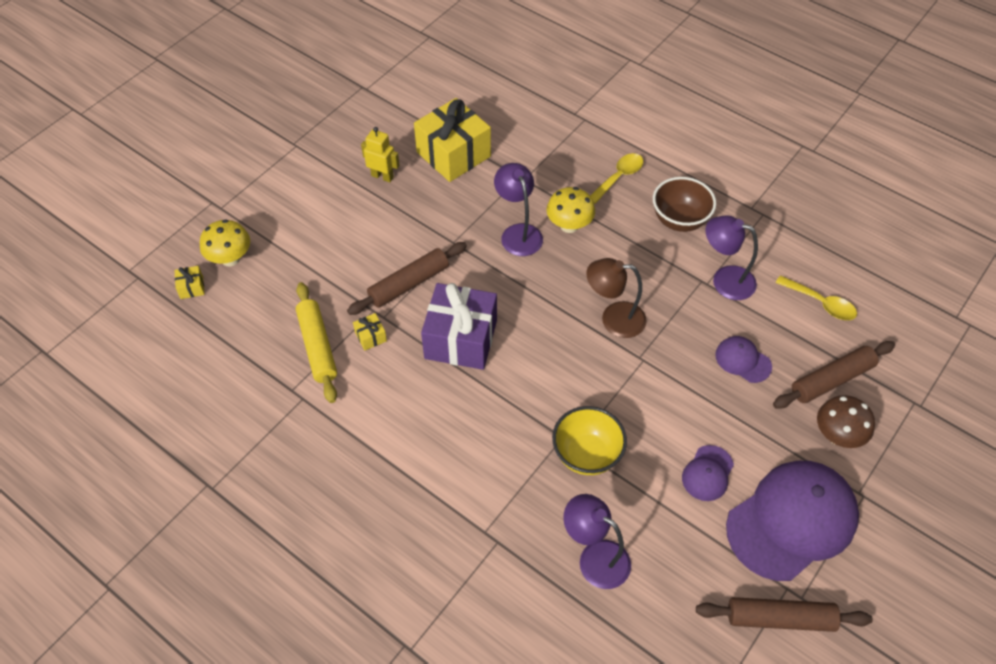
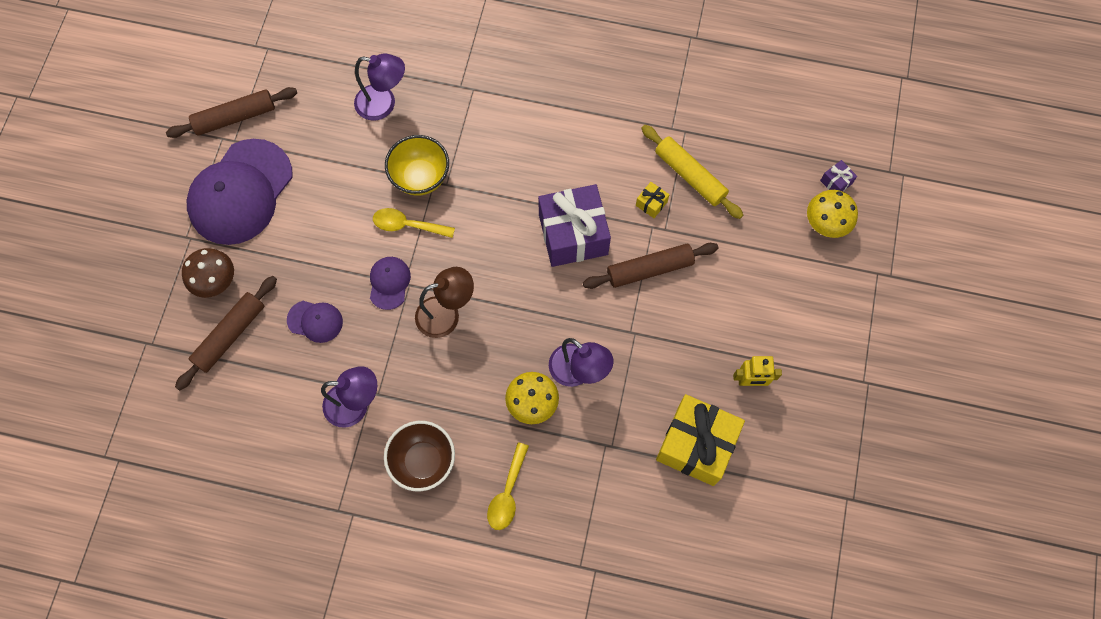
camera: 155 degrees right, 15 degrees up
yellow gift [174,266,205,299] -> purple gift [820,160,857,192]
brown rolling pin [347,242,467,315] -> brown rolling pin turned 45 degrees clockwise [583,243,719,289]
purple cap [682,445,734,501] -> purple cap moved to [370,257,411,310]
yellow spoon [776,275,857,320] -> yellow spoon moved to [373,208,455,238]

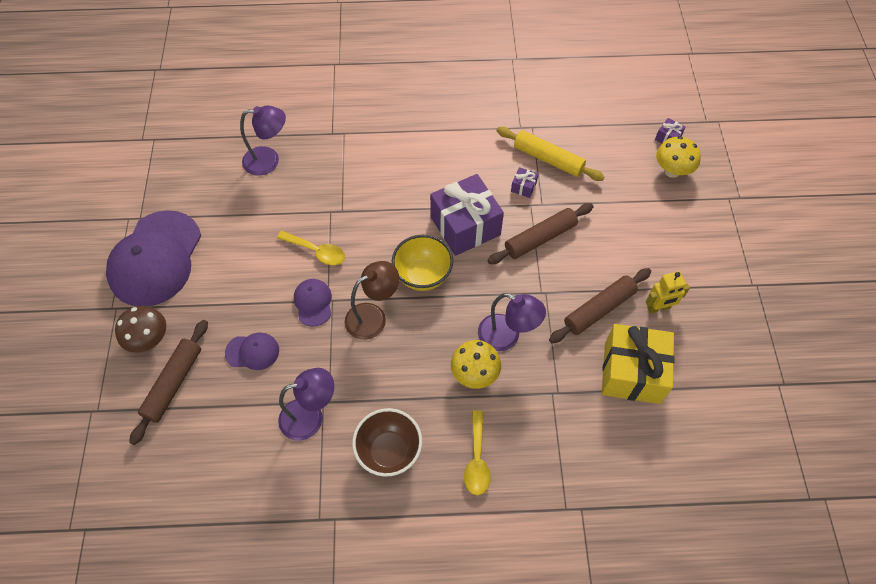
camera: 15 degrees left, 10 degrees down
brown rolling pin [166,87,297,138] -> brown rolling pin moved to [549,268,651,343]
yellow spoon [373,208,455,238] -> yellow spoon turned 150 degrees counterclockwise [277,231,345,265]
yellow bowl [385,135,449,196] -> yellow bowl moved to [392,235,453,291]
yellow gift [636,182,669,218] -> purple gift [511,167,538,198]

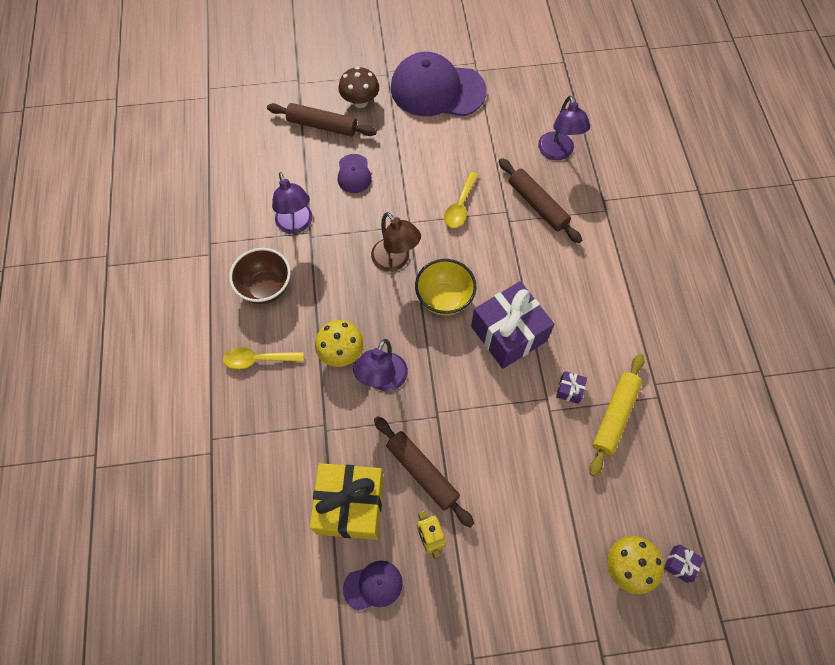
camera: 85 degrees right, 5 degrees up
purple cap [294,279,332,327] -> purple cap moved to [343,561,403,610]
brown rolling pin [488,203,594,264] -> brown rolling pin moved to [499,158,582,243]

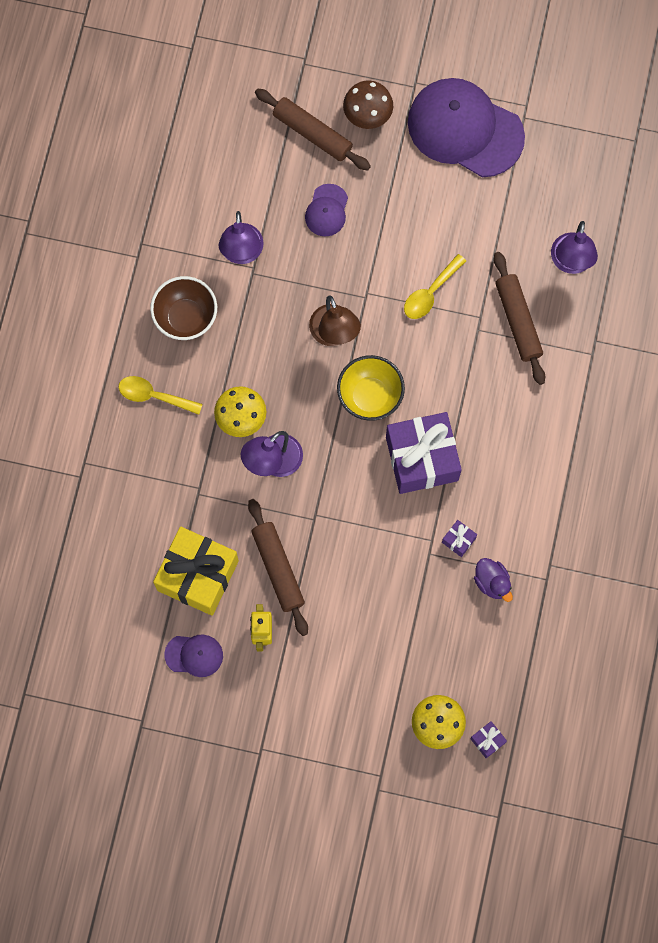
camera: 20 degrees right, 10 degrees up
yellow rolling pin [589,354,644,477] -> purple duck [474,558,513,602]

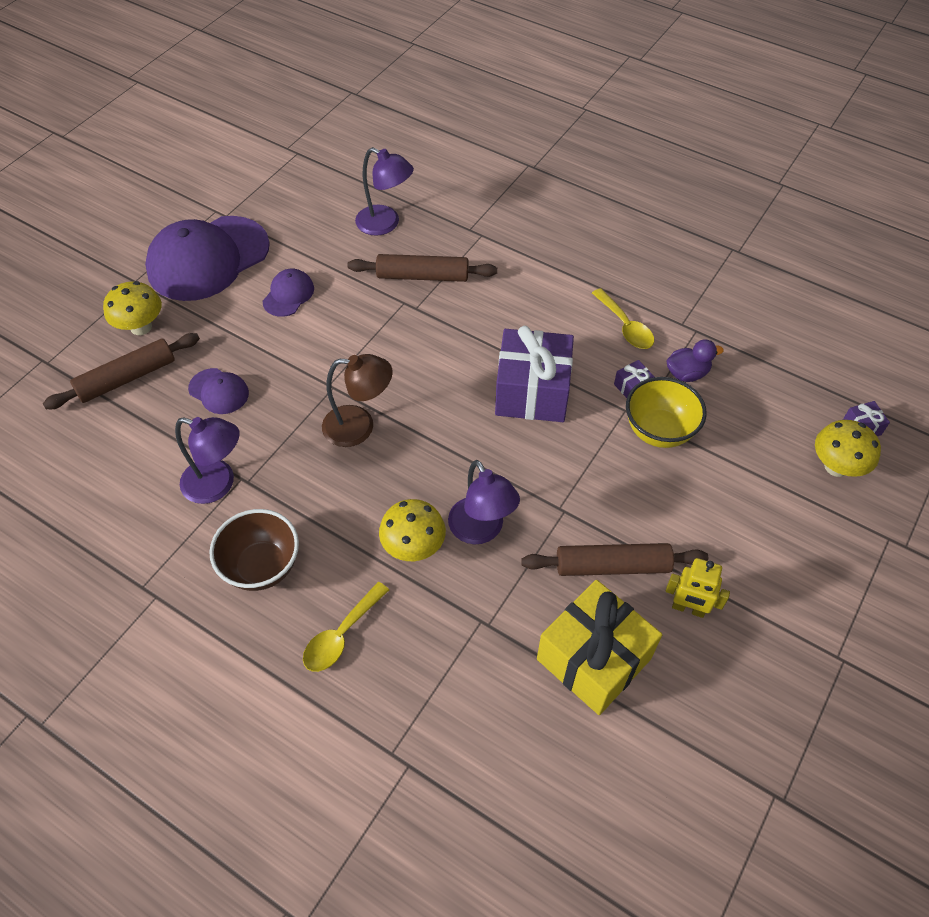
camera: 70 degrees left, 20 degrees down
purple cap [164,635,223,677] -> purple cap moved to [262,269,314,317]
yellow bowl [337,355,405,421] -> yellow bowl moved to [626,377,707,448]
brown mushroom [343,80,393,129] -> yellow mushroom [103,281,162,335]
yellow spoon [404,254,466,319] -> yellow spoon moved to [592,288,654,349]

